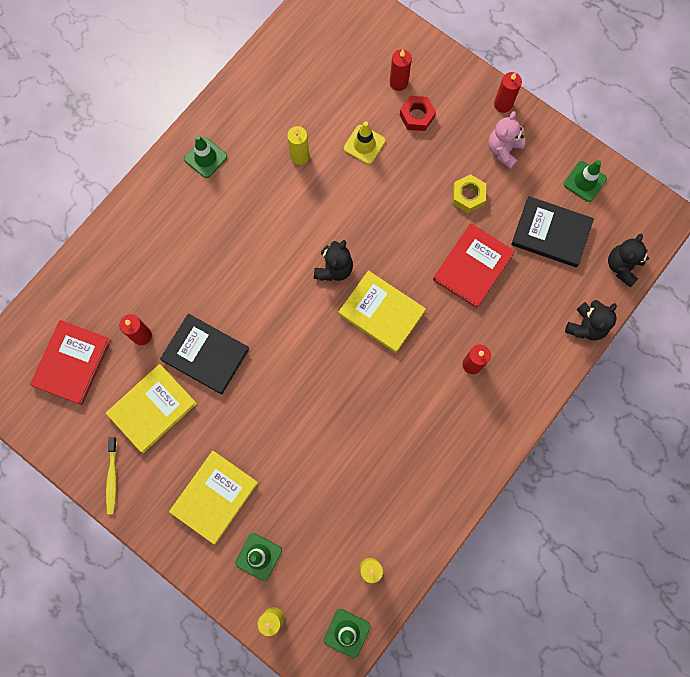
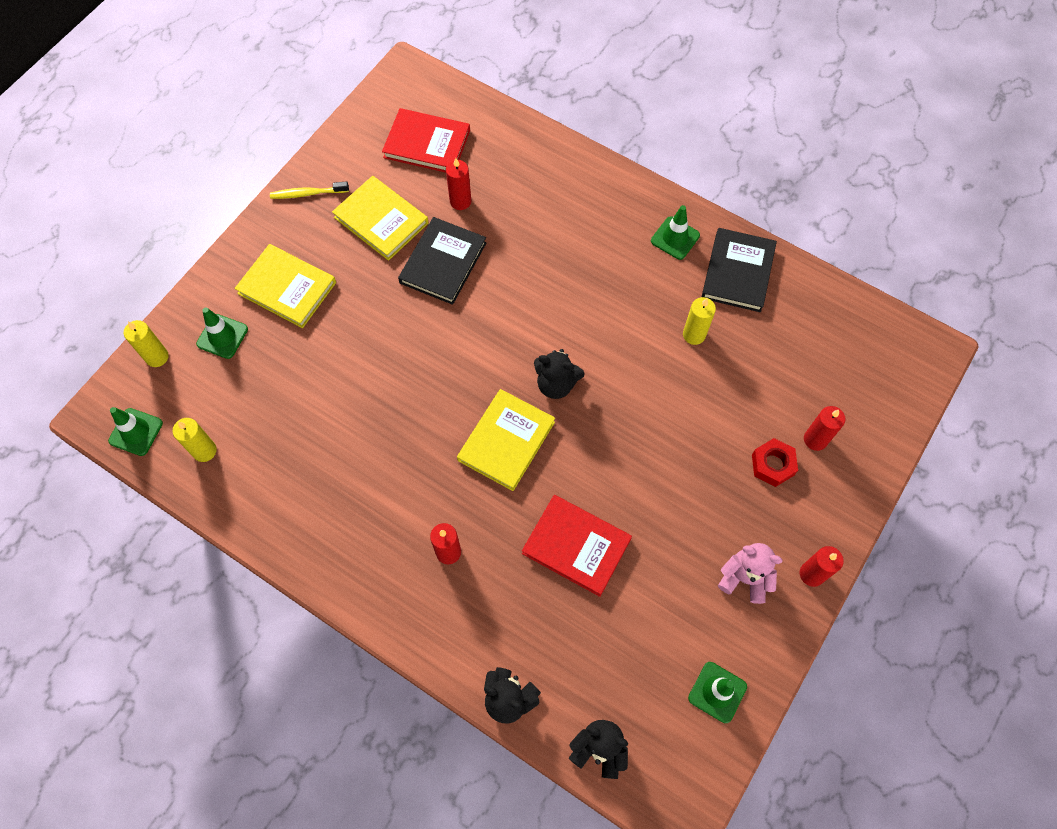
camera: 85 degrees right, 10 degrees down
yellow traffic cone [344,121,386,164] -> none
yellow nut [453,174,486,213] -> none
black book [511,196,594,267] -> black book moved to [702,228,777,312]

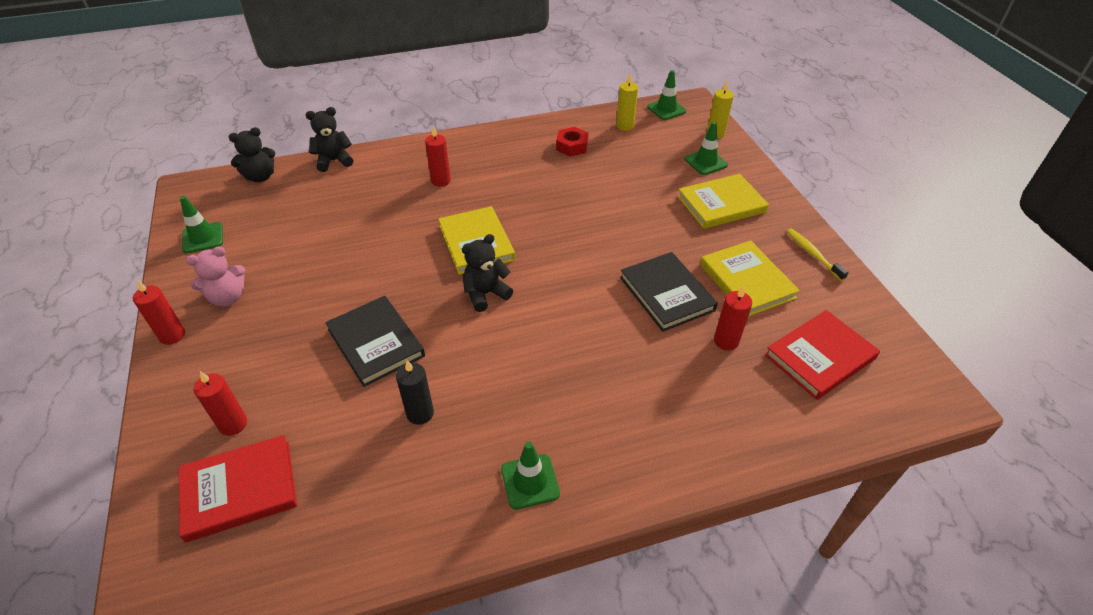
camera: 130 degrees right, 20 degrees down
yellow toothbrush [270,181,349,199] -> yellow toothbrush turned 60 degrees counterclockwise [786,228,849,281]
yellow book [332,176,429,261] -> yellow book turned 75 degrees clockwise [700,241,800,316]
red book [522,495,632,597] -> red book moved to [179,435,297,543]
yellow candle [683,297,716,345] -> black candle [396,360,434,425]
black book [702,228,777,312] -> black book moved to [325,296,425,387]
red nut [752,438,798,487] -> red nut moved to [556,127,589,157]

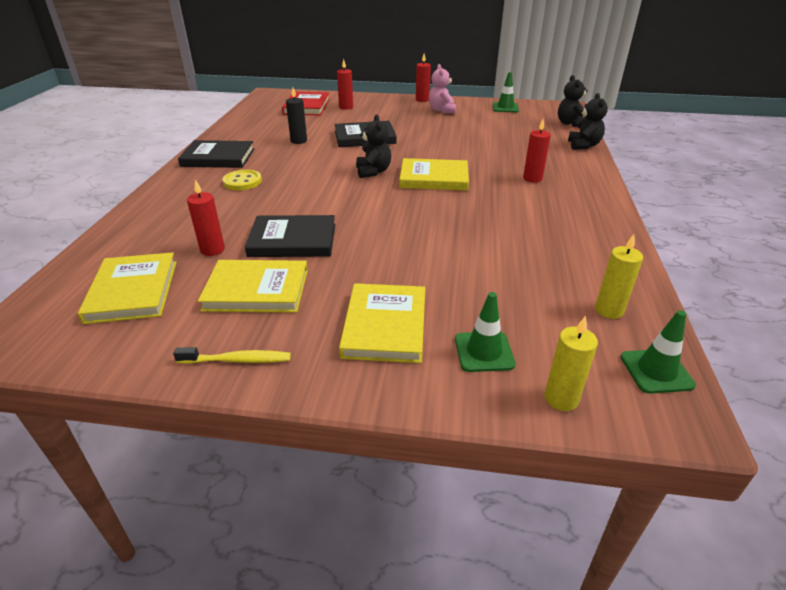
camera: 115 degrees right, 10 degrees down
green traffic cone [501,442,560,510] -> black book [178,140,254,168]
red nut [556,127,589,157] -> none
red book [765,310,880,400] -> yellow book [78,252,177,324]
none -> yellow button [223,170,262,190]

